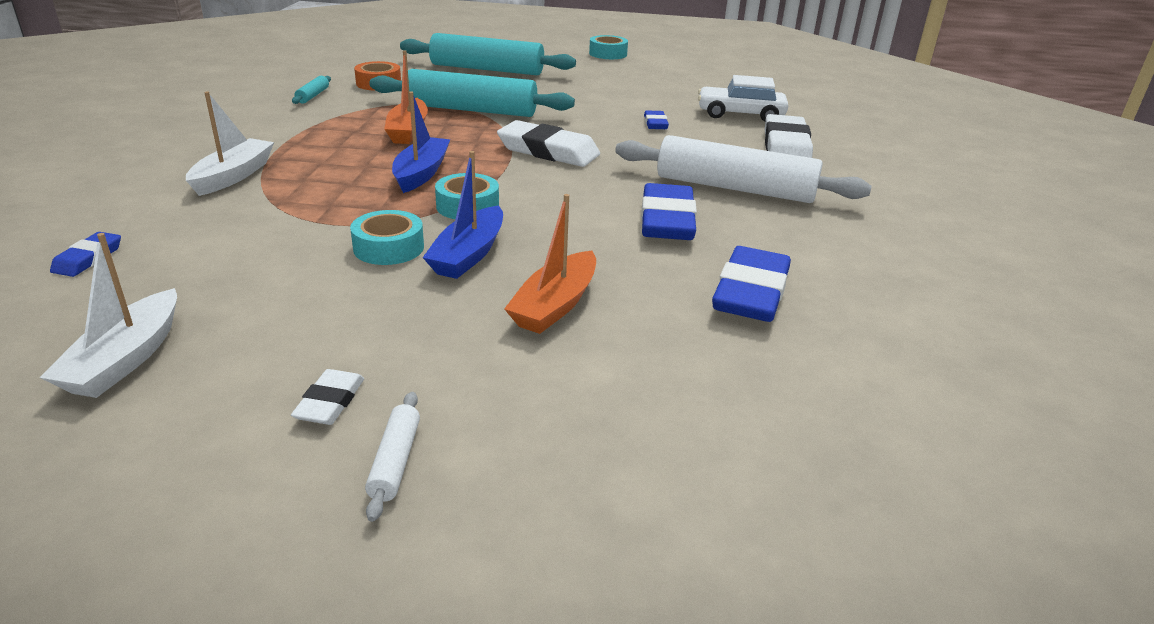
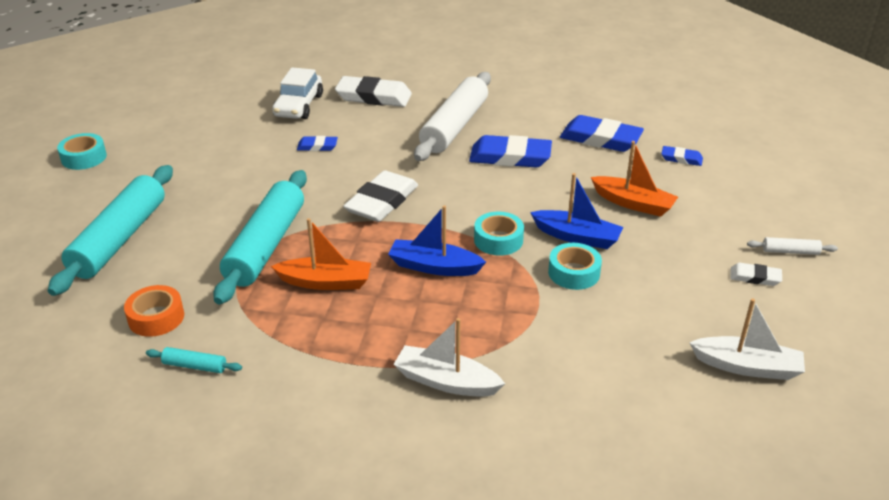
camera: 85 degrees left, 5 degrees up
blue eraser [50,232,121,277] -> blue eraser moved to [661,146,703,166]

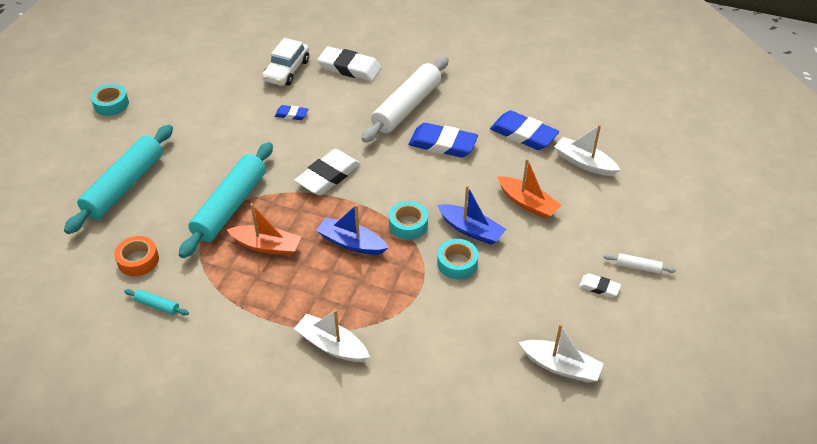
camera: 10 degrees right, 10 degrees up
blue eraser [661,146,703,166] -> white boat [554,125,621,176]

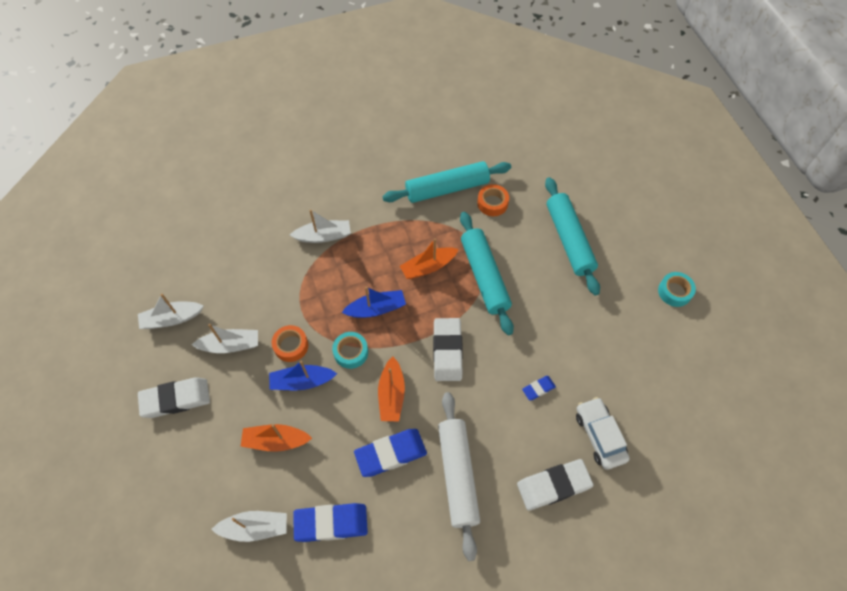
camera: 140 degrees right, 15 degrees up
turquoise rolling pin [124,289,189,316] -> turquoise rolling pin [382,161,511,203], size x2.49
turquoise tape [437,239,479,279] -> orange tape [272,325,308,362]
white eraser [579,273,621,298] -> white eraser [138,377,210,418], size x1.97
white rolling pin [604,253,676,274] -> none
none -> white boat [192,324,258,353]
none -> orange boat [378,357,405,421]

